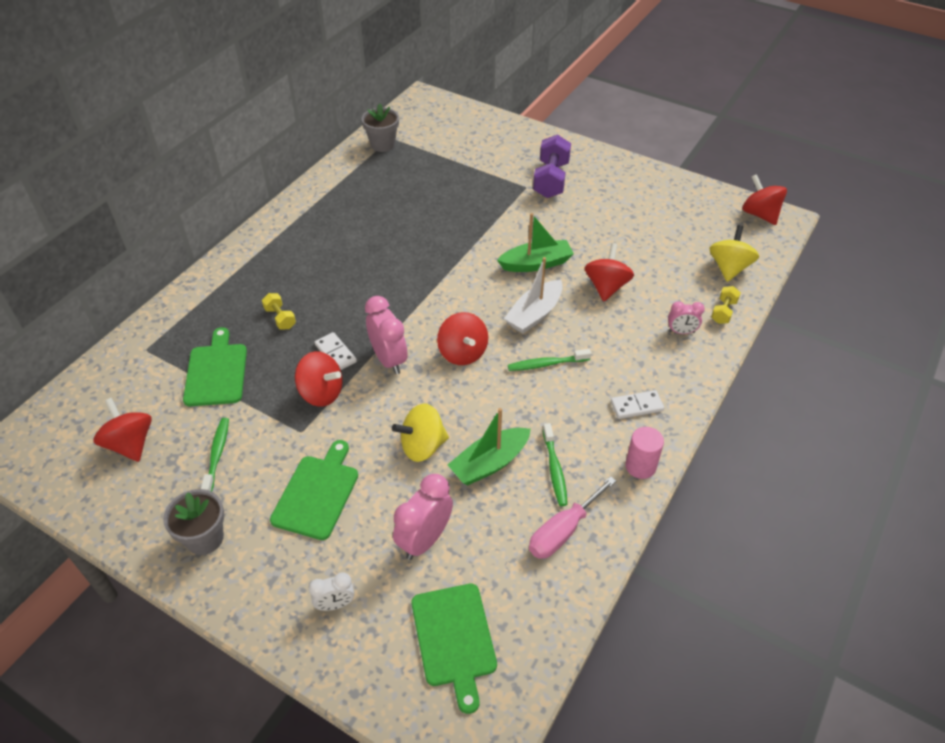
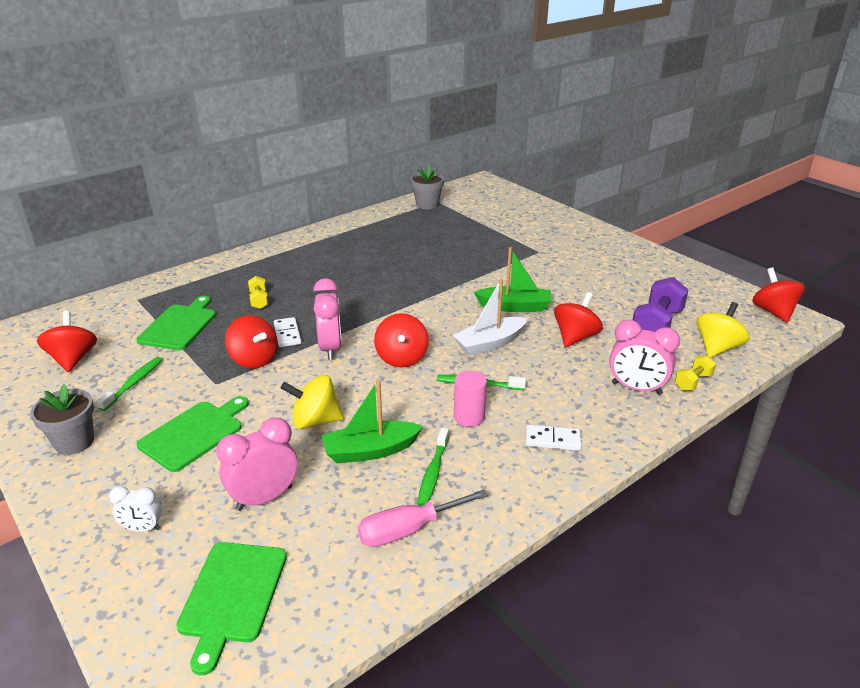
camera: 20 degrees right, 15 degrees down
purple dumbbell [533,134,571,198] -> purple dumbbell moved to [633,277,688,332]
pink cylinder [625,427,664,479] -> pink cylinder moved to [454,371,487,427]
pink clock [668,301,705,334] -> pink clock [609,320,680,395], size x1.72

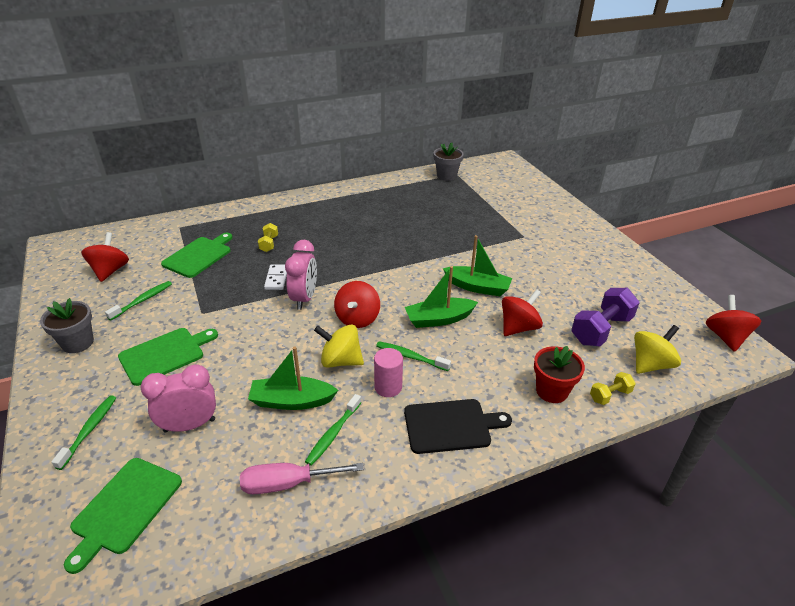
camera: 15 degrees right, 5 degrees up
white clock [109,486,162,532] -> green toothbrush [51,395,116,470]
red spinning top [225,315,278,369] -> none
yellow spinning top [281,375,344,429] -> yellow spinning top moved to [314,324,364,368]
white boat [452,279,527,356] -> green boat [405,266,478,328]
white domino [526,425,581,451] -> black cutting board [404,399,512,454]
pink clock [609,320,680,395] -> red flower pot [534,346,585,403]

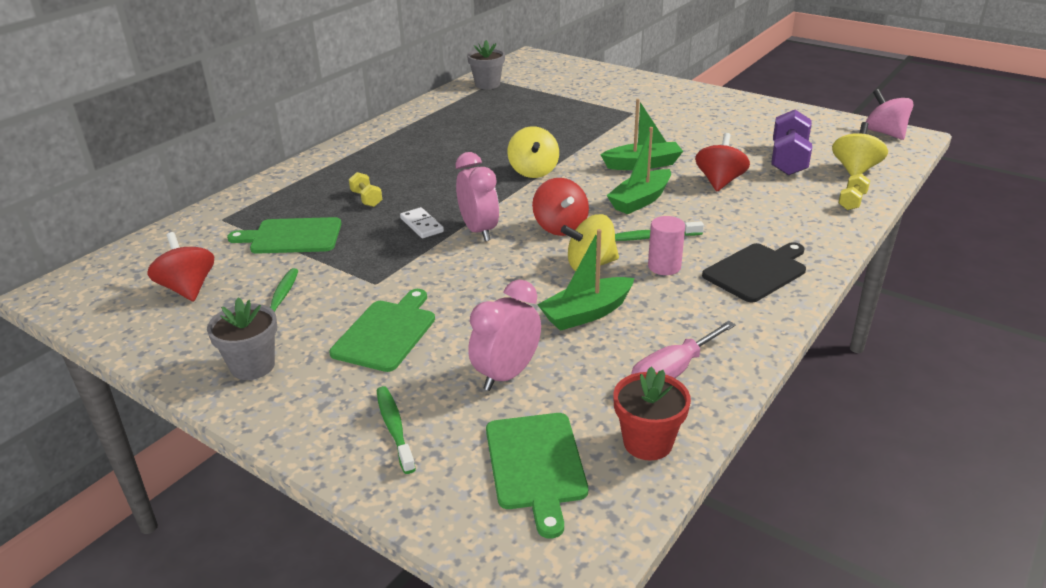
camera: 30 degrees left, 5 degrees down
green cutting board [161,233,232,278] -> green cutting board turned 90 degrees counterclockwise [227,217,341,254]
green toothbrush [305,394,361,466] -> none
red flower pot [534,346,585,403] -> red flower pot moved to [613,367,691,461]
red spinning top [706,295,761,352] -> pink spinning top [866,89,913,140]
none -> yellow spinning top [507,126,559,178]

